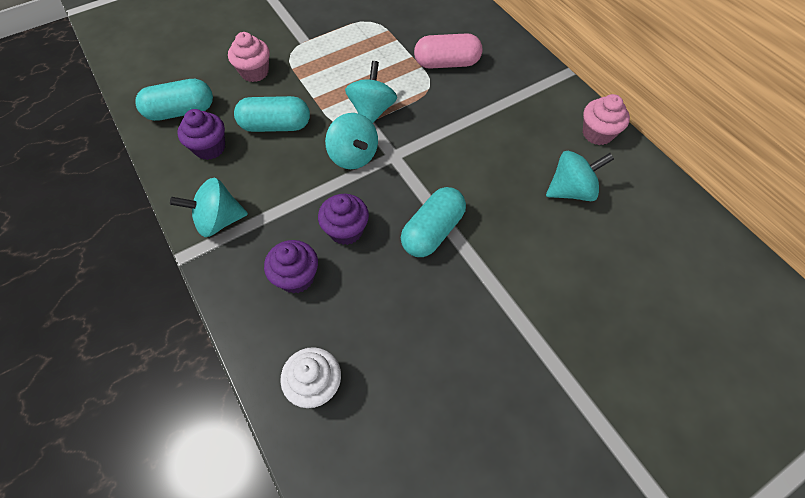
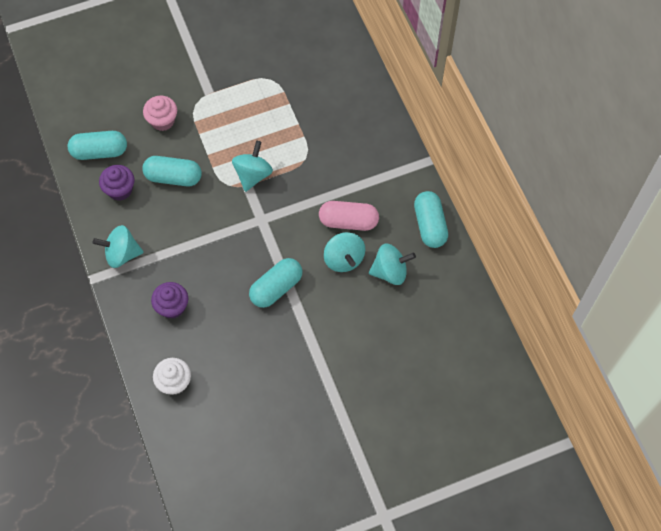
camera: 10 degrees right, 5 degrees up
purple cupcake [318,194,369,245] -> none
turquoise spinning top [325,113,378,169] -> turquoise spinning top moved to [324,232,365,272]
pink capsule [414,33,482,69] -> pink capsule moved to [319,201,379,231]
pink cupcake [583,94,630,145] -> turquoise capsule [414,191,448,248]

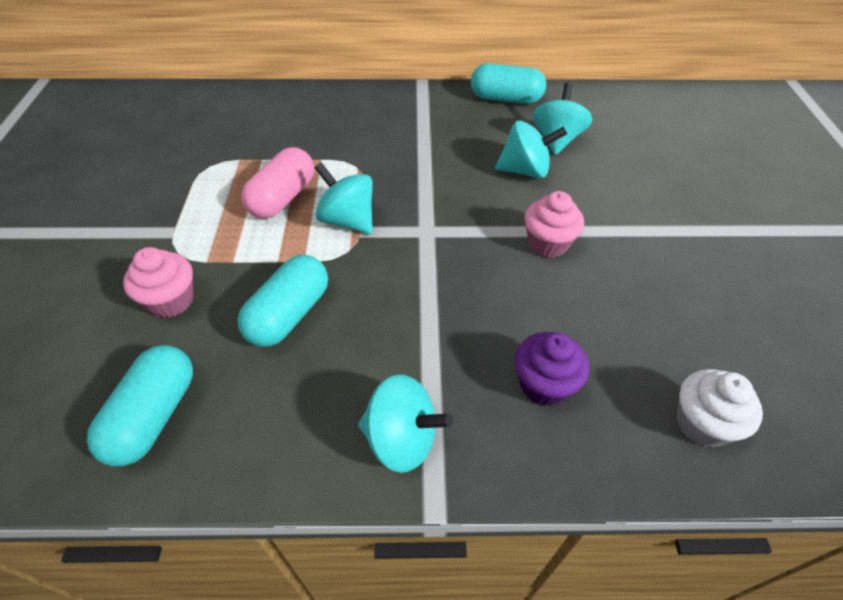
camera: 70 degrees left, 15 degrees down
turquoise spinning top [93,225,144,268] -> turquoise spinning top turned 90 degrees counterclockwise [358,374,453,473]
purple cupcake [99,165,134,201] -> none
turquoise capsule [249,258,302,308] -> pink cupcake [525,191,584,258]
pink capsule [319,201,379,231] -> pink capsule moved to [241,147,314,219]

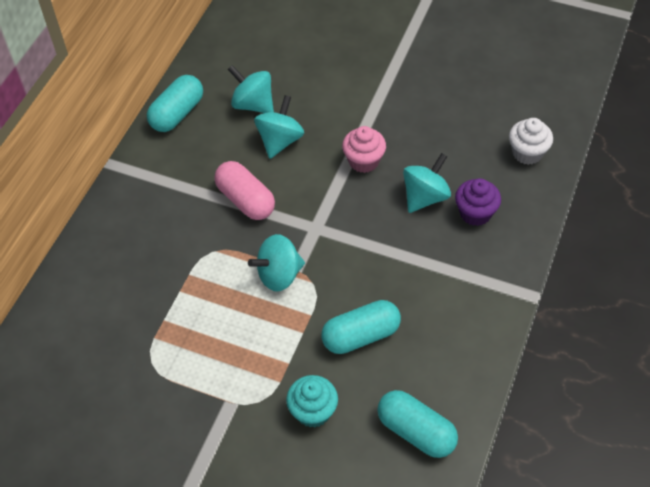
camera: 65 degrees left, 5 degrees up
pink cupcake [123,247,194,318] -> turquoise cupcake [286,375,338,428]
turquoise capsule [238,255,328,347] -> turquoise capsule turned 75 degrees counterclockwise [321,300,401,354]
pink capsule [241,147,314,219] -> pink capsule moved to [214,161,275,220]
turquoise spinning top [358,374,453,473] -> turquoise spinning top moved to [403,153,451,213]

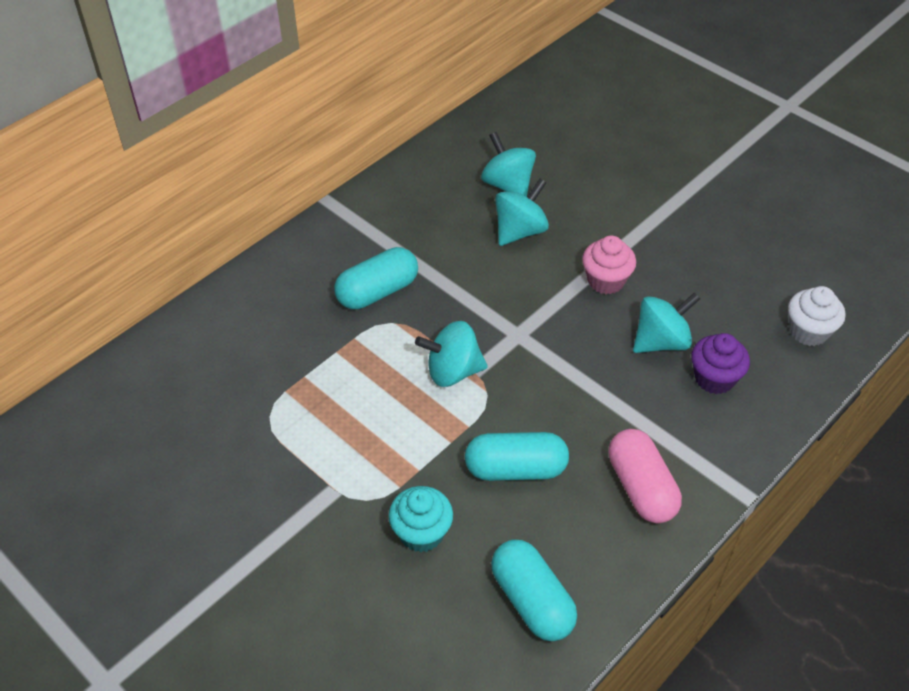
camera: 20 degrees right, 5 degrees down
turquoise capsule [147,75,203,132] -> turquoise capsule moved to [334,247,418,309]
pink capsule [214,161,275,220] -> pink capsule moved to [609,429,682,523]

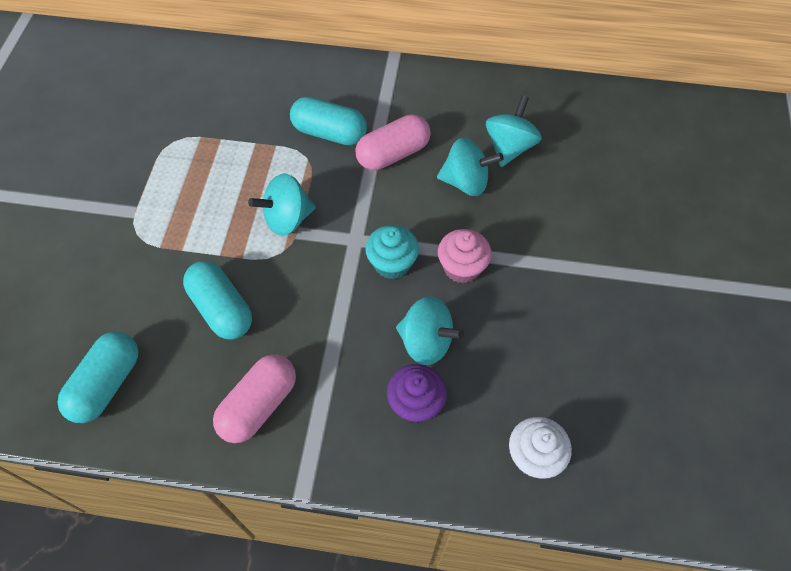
camera: 55 degrees right, 10 degrees up
turquoise cupcake [389,486,453,552] -> turquoise cupcake moved to [365,225,419,279]
turquoise spinning top [415,321,488,387] -> turquoise spinning top turned 75 degrees counterclockwise [248,174,316,236]
none -> pink capsule [355,114,431,170]

